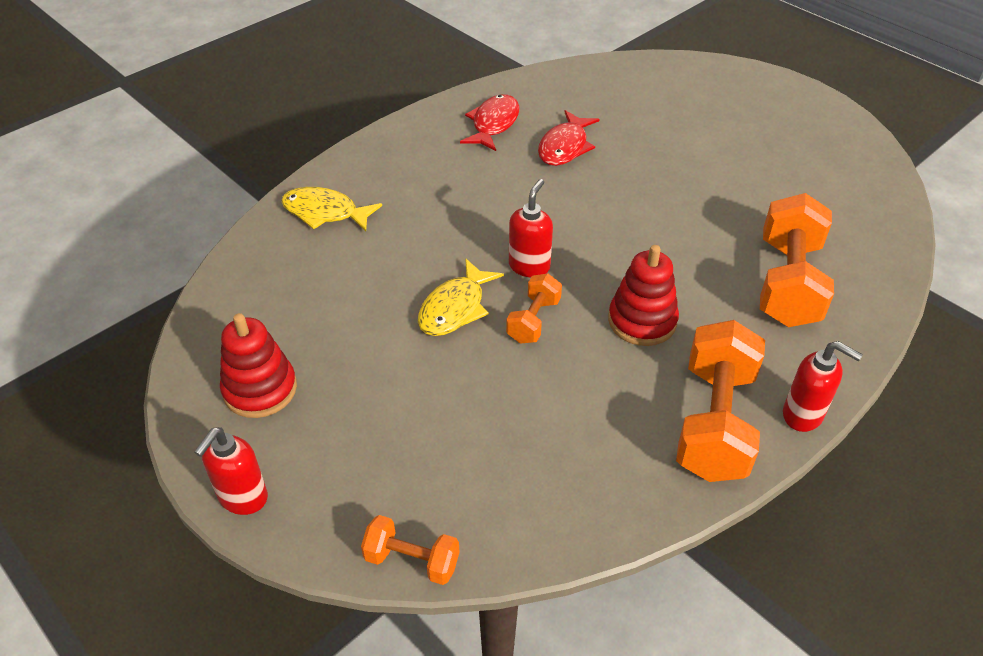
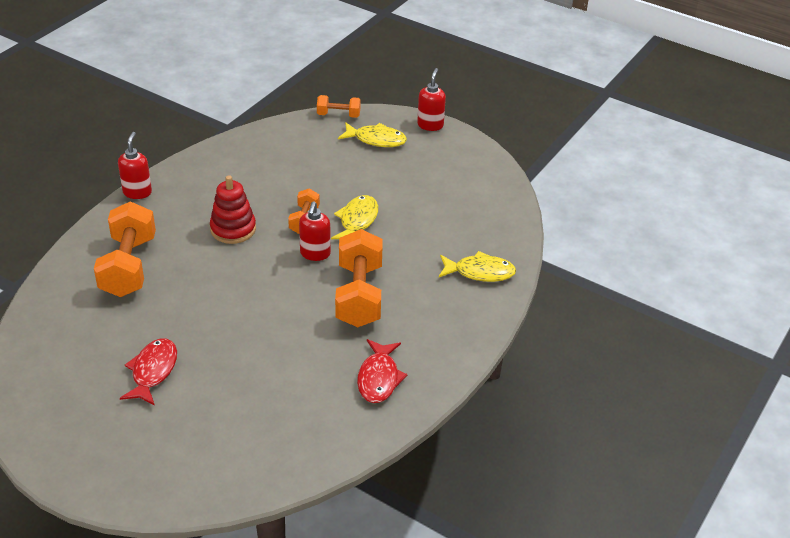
camera: 165 degrees right, 5 degrees down
red stacking toy [220,313,297,418] -> none
red fish [538,110,599,166] -> red fish moved to [120,338,177,406]
orange dumbbell [676,320,765,482] -> orange dumbbell moved to [335,229,383,327]
red soap dispenser [783,341,863,432] -> red soap dispenser turned 75 degrees clockwise [118,132,152,199]
none -> yellow fish [338,122,407,147]

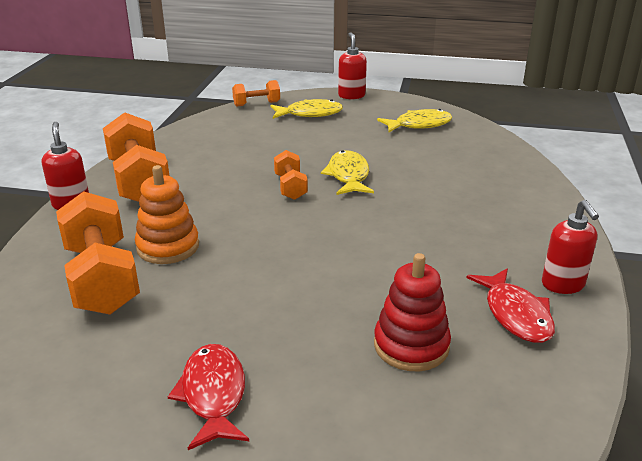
camera: 20 degrees left, 10 degrees down
red stacking toy [210,175,256,244] -> red stacking toy moved to [374,253,451,371]
red soap dispenser [299,201,331,261] -> red soap dispenser moved to [542,200,599,294]
orange dumbbell [335,229,383,327] -> orange dumbbell moved to [103,112,169,202]
yellow fish [439,251,516,282] -> yellow fish moved to [377,109,453,132]
none -> orange stacking toy [135,165,199,264]

